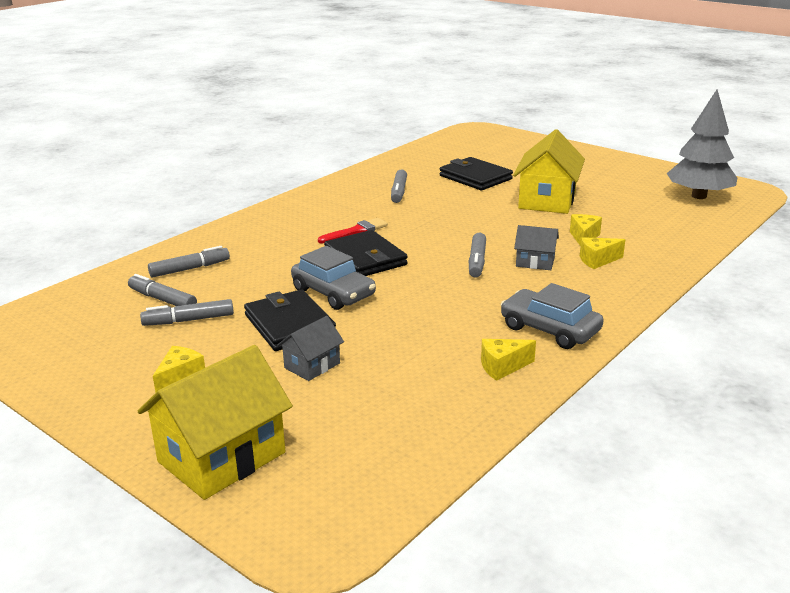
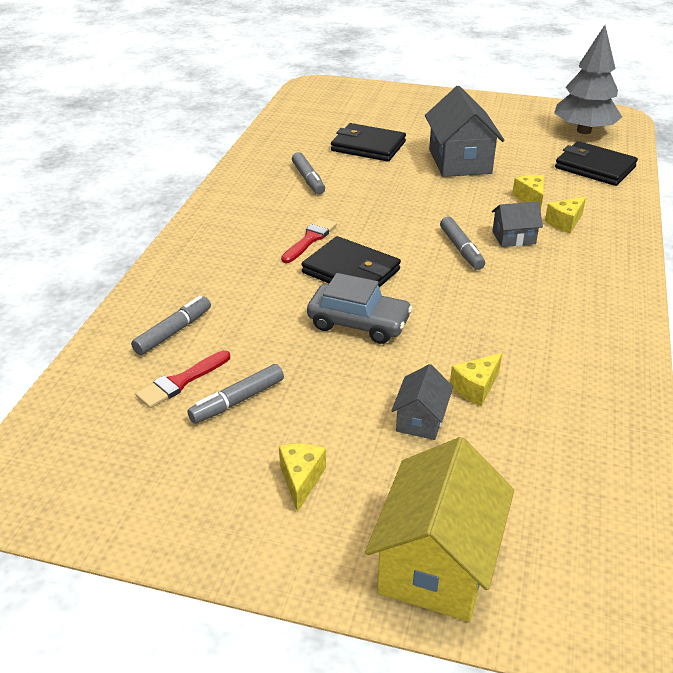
camera: 25 degrees left, 10 degrees up
grey marker [128,274,197,306] -> red brush [135,350,230,408]
black wallet [244,290,336,351] -> black wallet moved to [555,141,638,186]
yellow cheese [481,339,536,381] -> yellow cheese moved to [450,353,502,406]
grey car [500,283,604,349] -> none
yellow house [513,129,585,214] -> grey house [425,86,504,177]

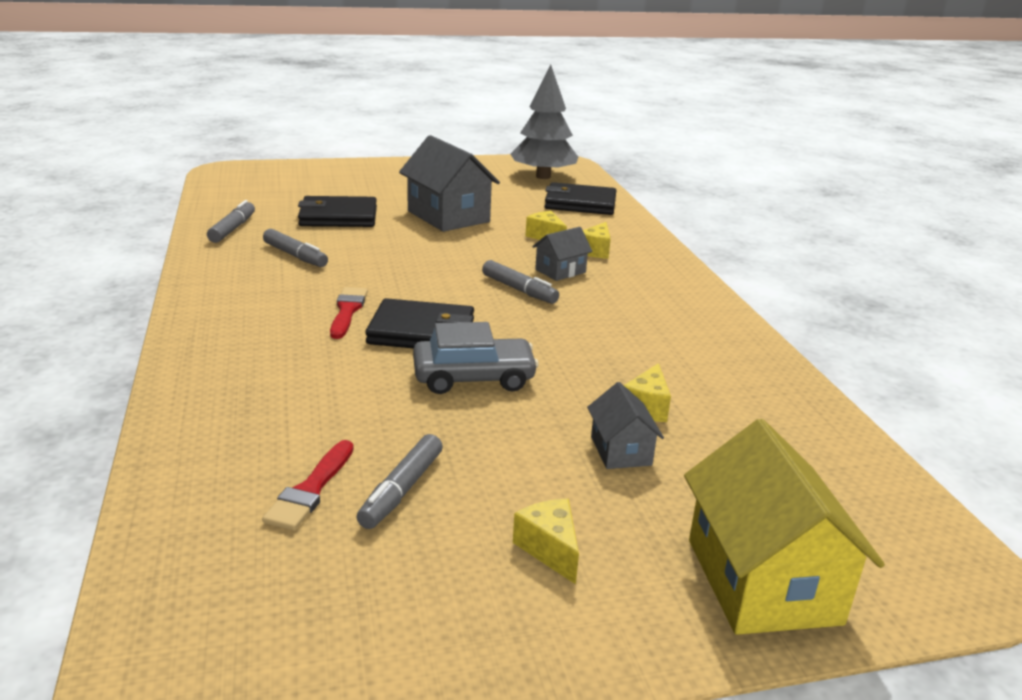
camera: 30 degrees left, 10 degrees down
grey marker [131,296,211,355] -> grey marker moved to [207,200,255,243]

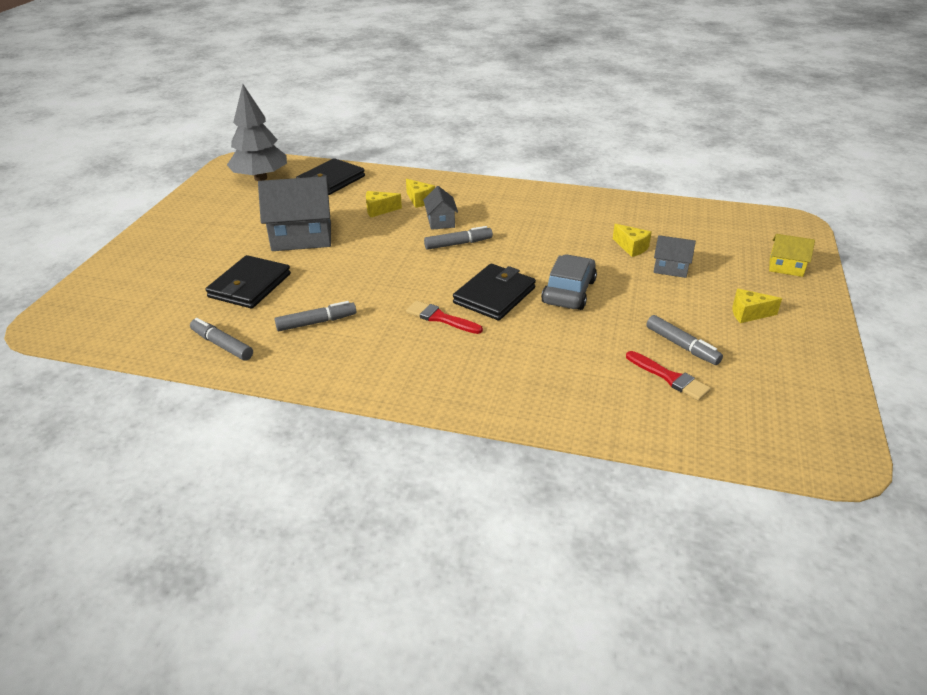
camera: 60 degrees left, 10 degrees up
yellow house [684,419,885,635] -> yellow house [769,234,815,277], size x0.52

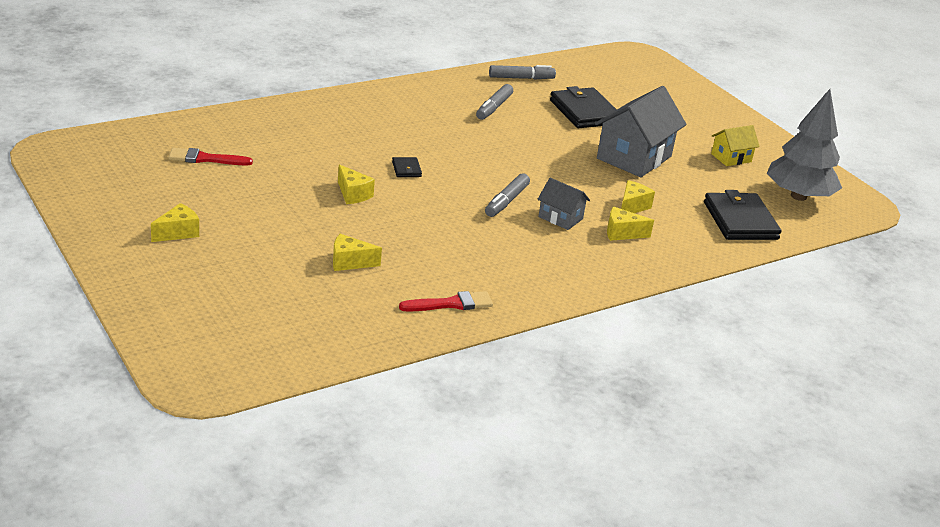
camera: 130 degrees right, 5 degrees down
red brush [406,301,483,334] -> red brush moved to [399,291,493,312]
black wallet [453,264,536,320] -> black wallet [392,157,422,177], size x0.45
grey car [541,254,597,310] -> yellow cheese [338,164,375,204]
grey marker [646,315,723,365] -> none
grey house [653,235,696,278] -> none
yellow house [769,234,815,277] -> yellow house moved to [711,125,760,166]

